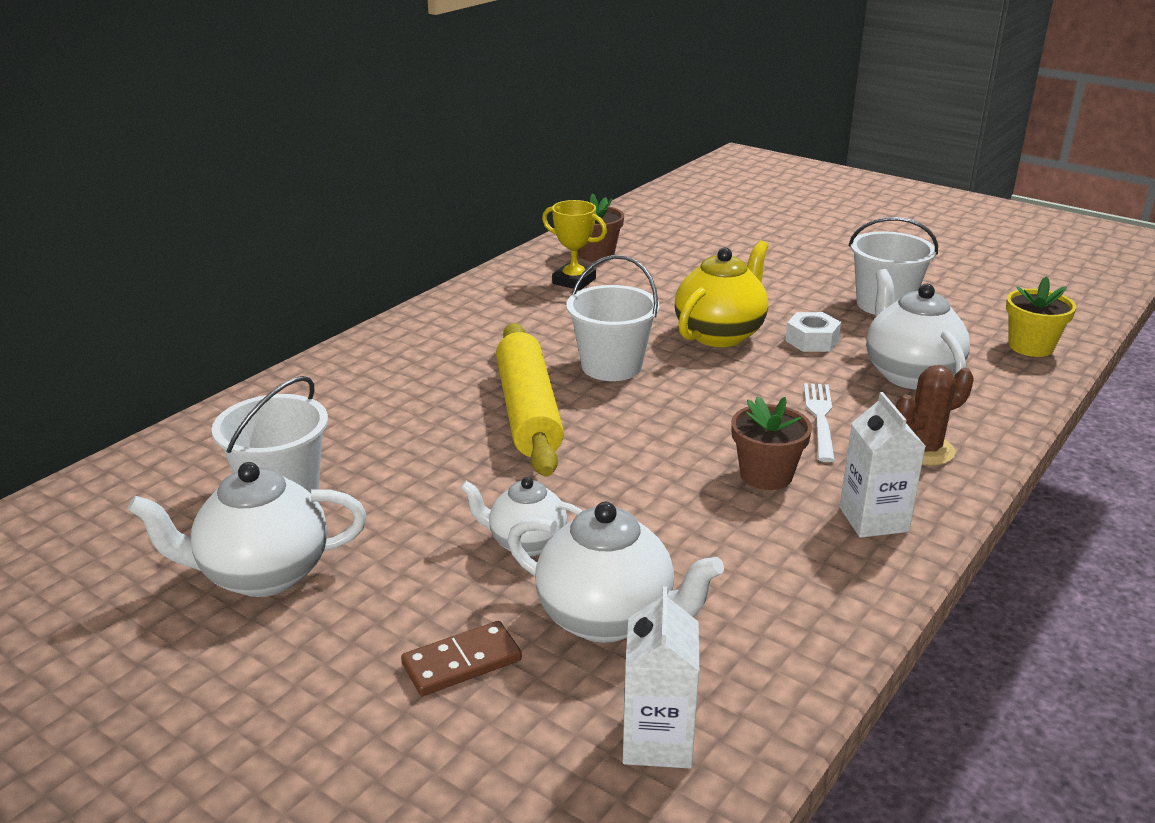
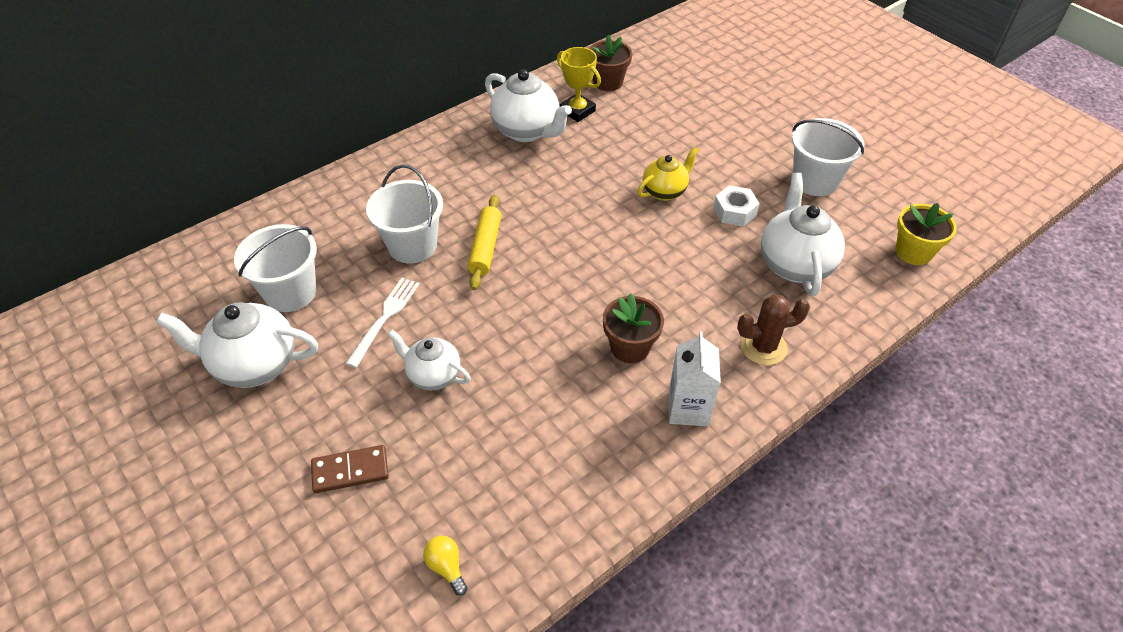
camera: 15 degrees right, 20 degrees up
yellow rolling pin [496,323,564,477] -> yellow rolling pin [468,195,501,290], size x0.59
white teapot [508,502,724,643] -> white teapot moved to [485,69,572,142]
white bucket [566,255,659,381] -> white bucket moved to [366,164,443,264]
white carton [623,586,699,768] -> yellow light bulb [423,536,468,596]
yellow teapot [675,241,768,347] -> yellow teapot [637,147,699,201], size x0.62
white fork [804,383,835,462] -> white fork moved to [345,278,419,368]

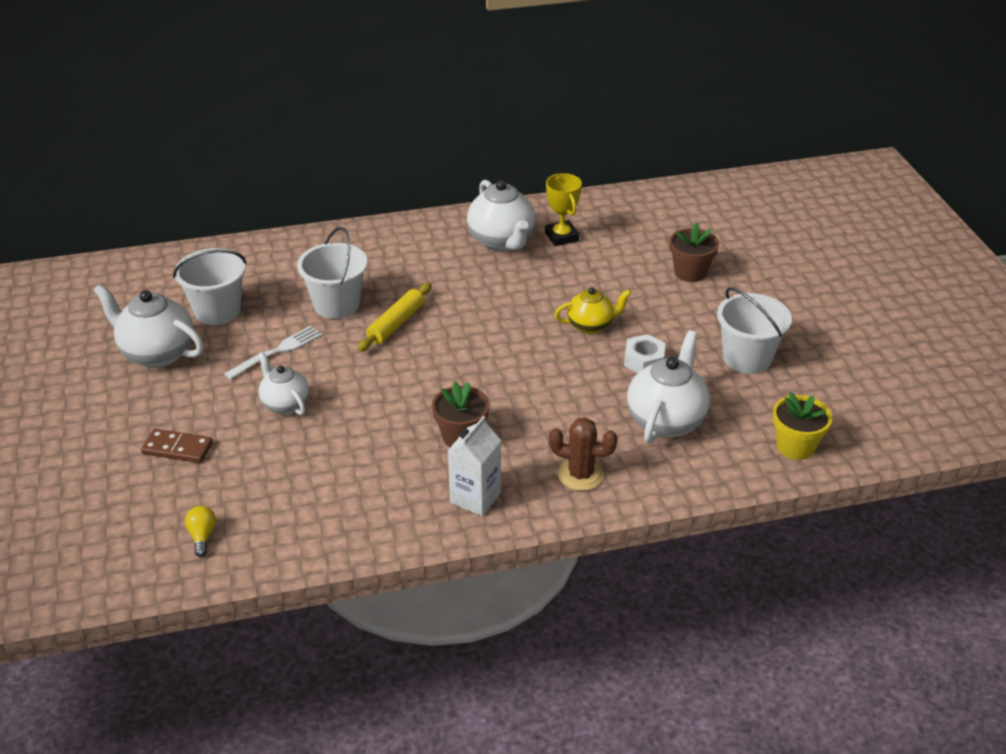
camera: 25 degrees right, 10 degrees down
brown flower pot [588,34,632,91] -> brown flower pot moved to [669,223,719,282]

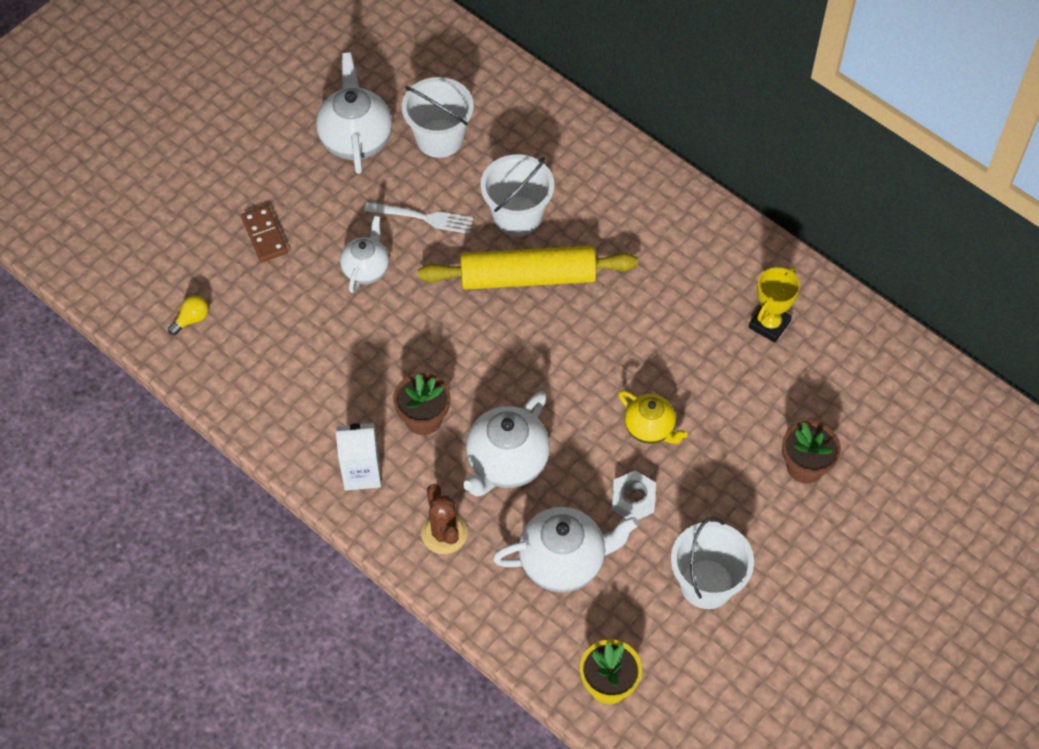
camera: 55 degrees right, 20 degrees up
yellow rolling pin [357,283,432,352] -> yellow rolling pin [418,246,638,290], size x1.68
white teapot [467,180,536,251] -> white teapot moved to [463,391,550,496]

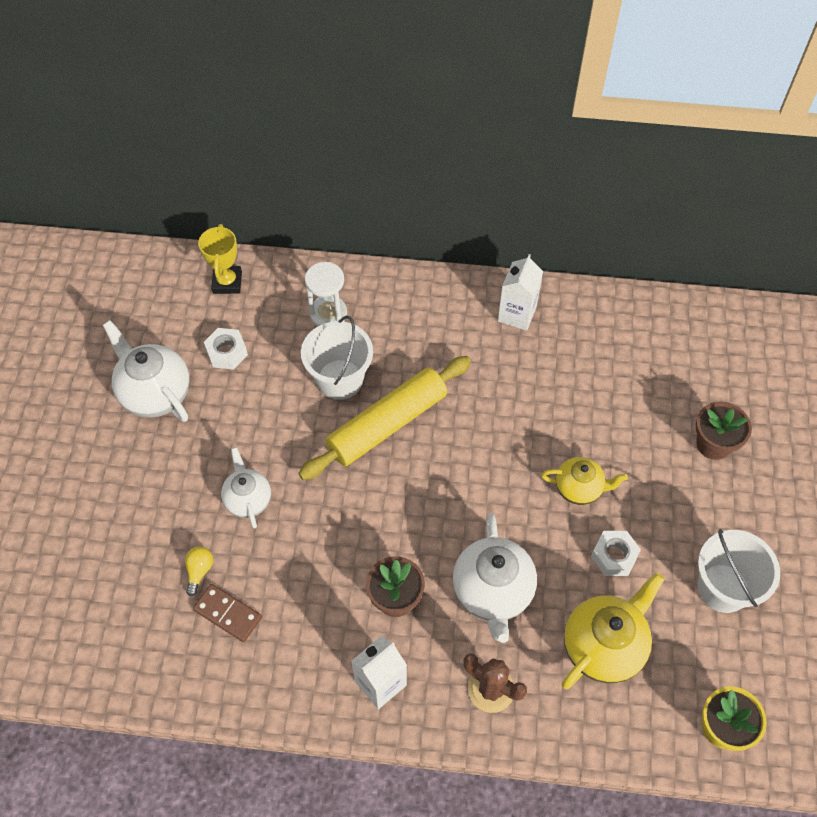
camera: 35 degrees left, 0 degrees up
yellow light bulb [168,295,208,335] -> yellow light bulb moved to [185,546,213,597]
brown domino [241,205,288,262] -> brown domino moved to [193,584,262,642]
white fork [364,202,473,234] -> none
white bucket [402,77,474,158] -> white nut [204,328,248,370]
white teapot [493,507,639,592] -> yellow teapot [562,572,665,689]
yellow trophy [749,267,800,343] -> yellow trophy moved to [198,224,242,294]
none -> white hourglass [305,262,347,326]
none -> white carton [498,254,543,331]

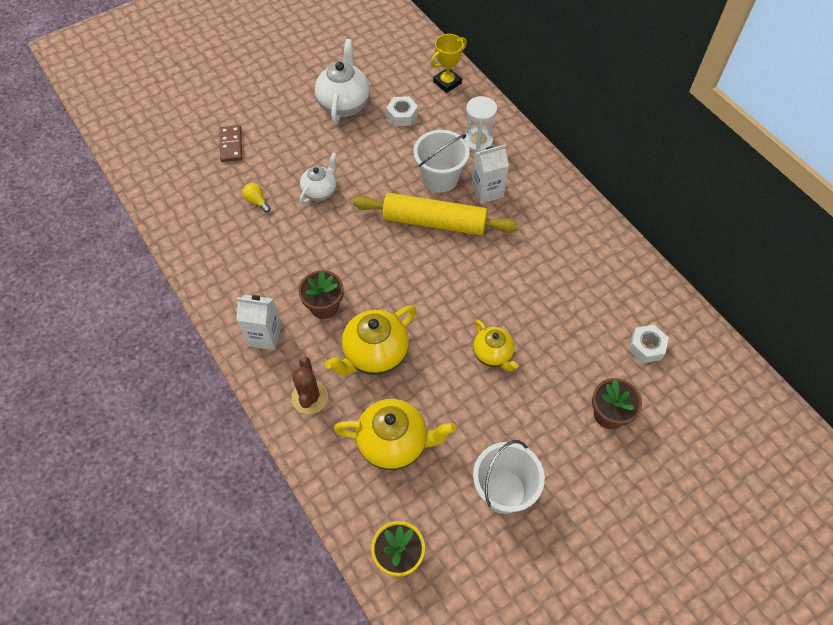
camera: 50 degrees right, 0 degrees up
yellow light bulb [185,546,213,597] -> yellow light bulb turned 105 degrees counterclockwise [242,183,271,213]
brown domino [193,584,262,642] -> brown domino moved to [219,125,242,162]
white teapot [453,513,537,643] -> yellow teapot [325,305,416,375]
white carton [498,254,543,331] -> white carton moved to [472,144,509,204]
white nut [591,531,641,576] -> white nut moved to [629,325,669,363]

